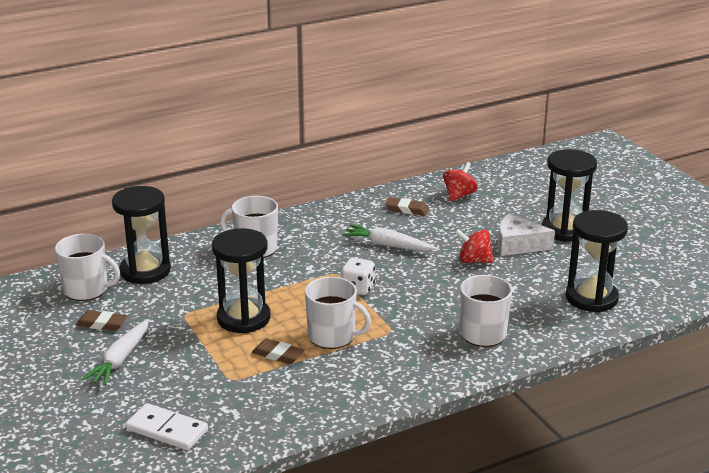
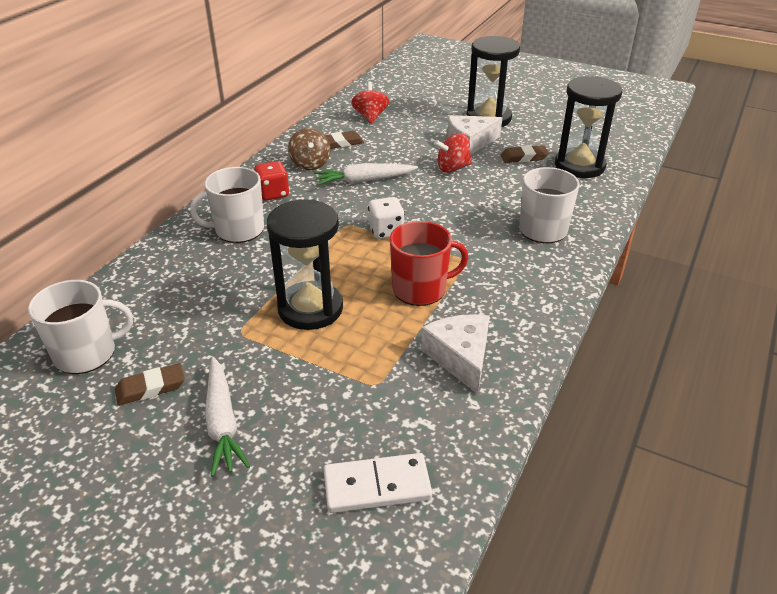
camera: 35 degrees left, 10 degrees up
black hourglass [112,186,171,284] -> none
brown eraser [252,338,304,364] -> brown eraser moved to [500,145,549,163]
white mug [305,277,371,349] -> red mug [390,221,469,306]
none -> red dice [254,161,290,200]
none -> brown spinning top [288,128,330,170]
none -> white cheese [421,314,490,394]

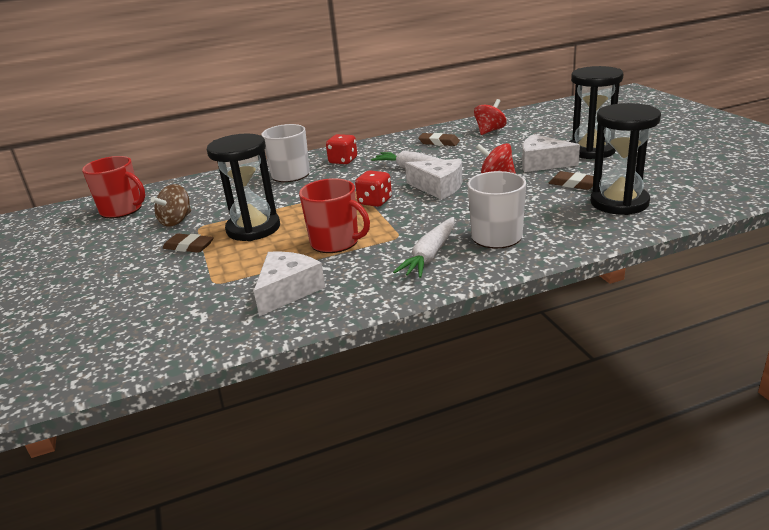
camera: 45 degrees right, 10 degrees down
white mug [28,280,133,374] -> red mug [82,156,145,218]
brown eraser [115,363,185,406] -> brown eraser moved to [163,233,214,253]
white carrot [205,357,250,477] -> white carrot moved to [393,217,455,278]
brown spinning top [288,128,330,170] -> brown spinning top moved to [151,184,191,227]
white domino [323,453,432,513] -> none
white dice [368,197,405,239] -> red dice [355,170,392,207]
none -> white cheese [405,159,462,200]

